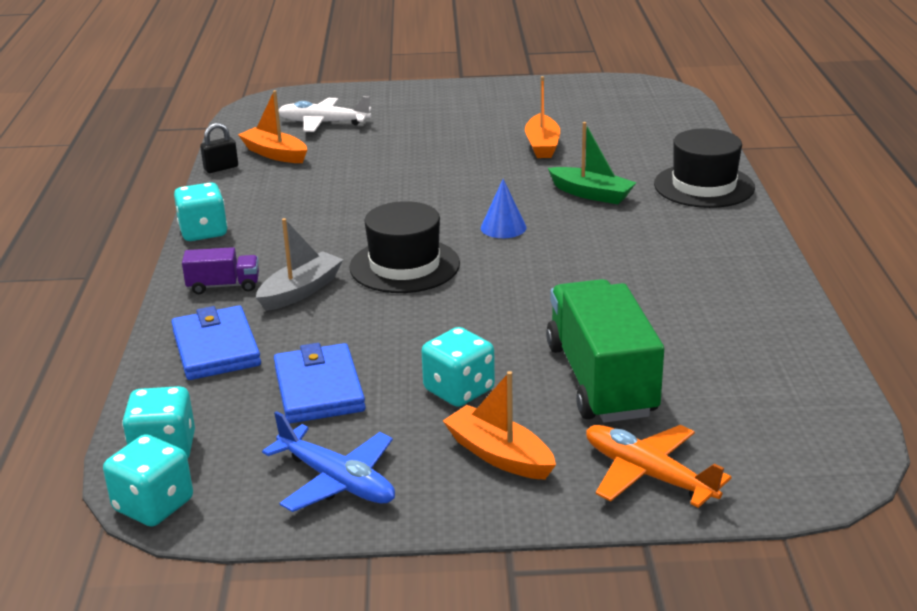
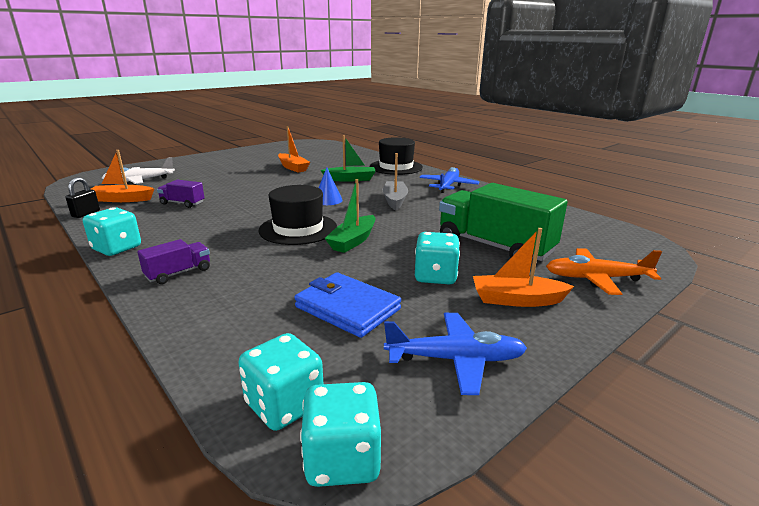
camera: 40 degrees left, 5 degrees down
blue wallet [171,306,261,380] -> none
grey boat [256,218,344,311] -> grey boat moved to [383,153,408,210]
none -> purple truck [157,180,205,208]
none -> green boat [325,179,375,253]
none -> blue plane [419,167,480,193]

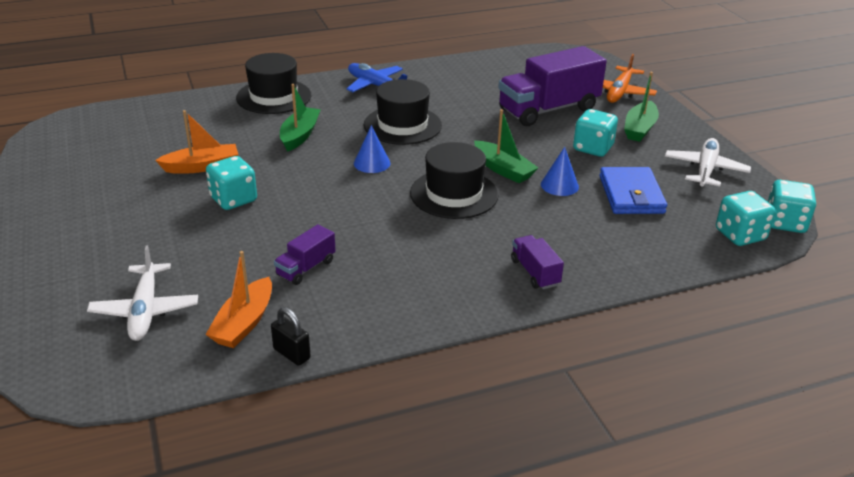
camera: 70 degrees left, 10 degrees up
turquoise dice [83,207,141,256] -> turquoise dice moved to [206,156,257,210]
blue wallet [294,272,401,338] -> blue wallet turned 60 degrees counterclockwise [599,167,667,214]
grey boat [383,153,408,210] -> black hat [364,79,442,145]
blue plane [384,313,527,395] -> white plane [665,138,751,187]
green truck [439,183,568,261] -> purple truck [498,46,607,126]
orange boat [473,228,575,307] -> green boat [624,72,659,142]
none -> blue cone [541,147,579,196]

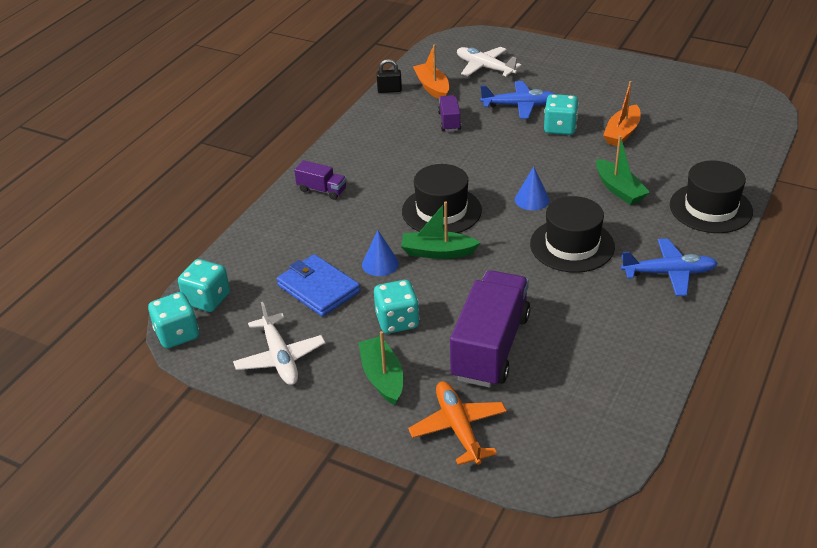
camera: 140 degrees right, 5 degrees up
none -> blue plane [480,81,555,119]

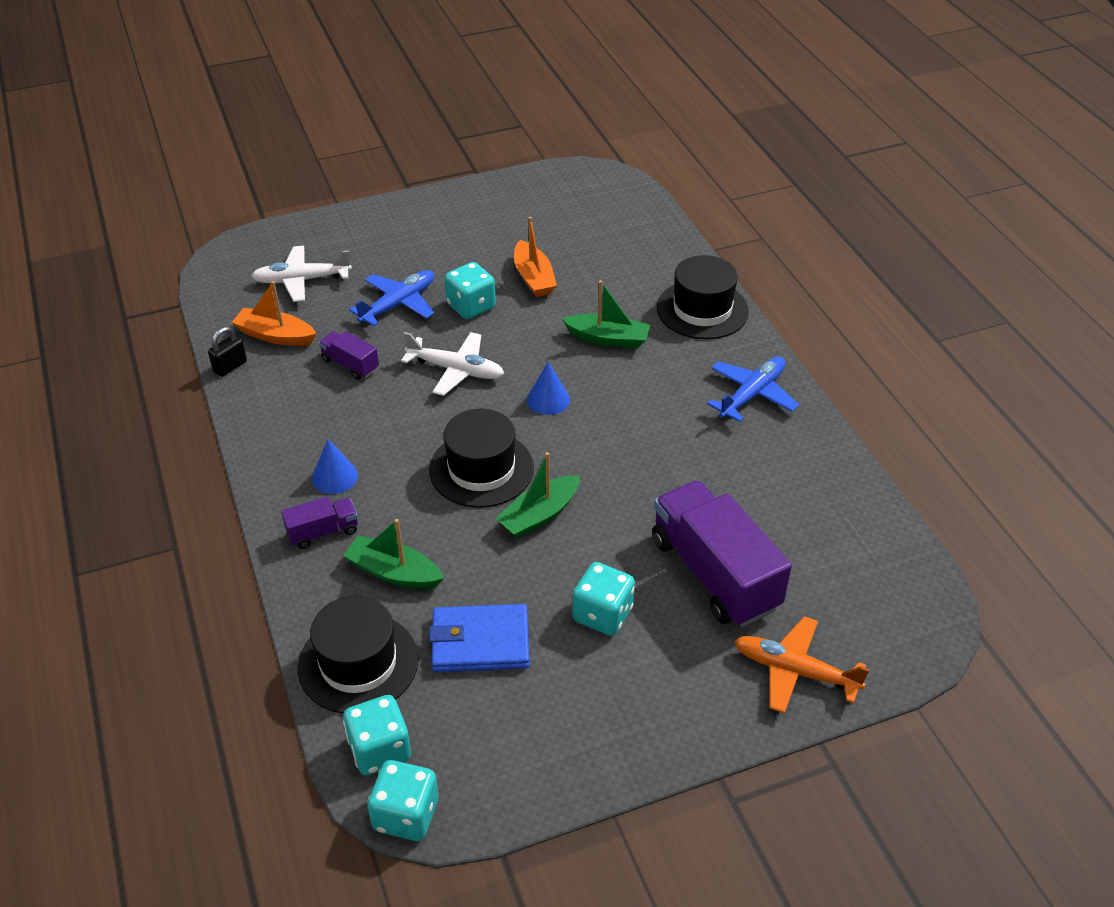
camera: 50 degrees left, 5 degrees up
white plane [233,302,325,385] -> white plane moved to [401,332,504,396]
green boat [358,331,403,405] -> green boat moved to [343,519,444,589]
blue cone [362,230,399,276] -> blue cone moved to [312,439,358,494]
black hat [530,196,615,273] -> black hat moved to [298,596,419,714]

